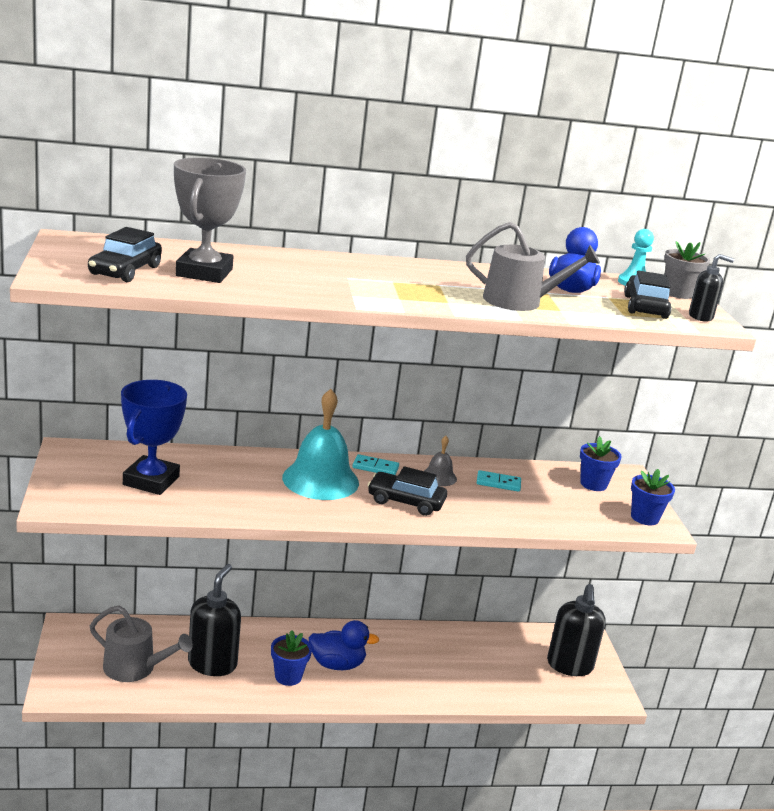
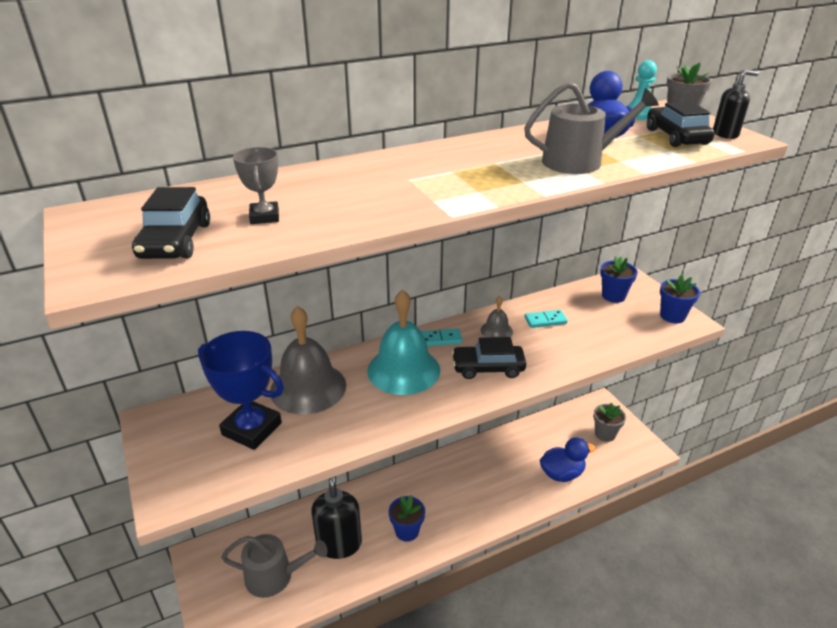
camera: 15 degrees left, 10 degrees up
blue trophy [121,380,187,495] -> blue trophy turned 60 degrees counterclockwise [198,331,284,450]
grey trophy [174,157,246,283] -> grey trophy [233,147,279,224], size x0.52
blue duck [309,620,379,670] -> blue duck moved to [540,437,596,482]
black soap dispenser [547,584,606,676] -> grey flower pot [593,403,626,442]
none -> grey bell [270,306,346,414]

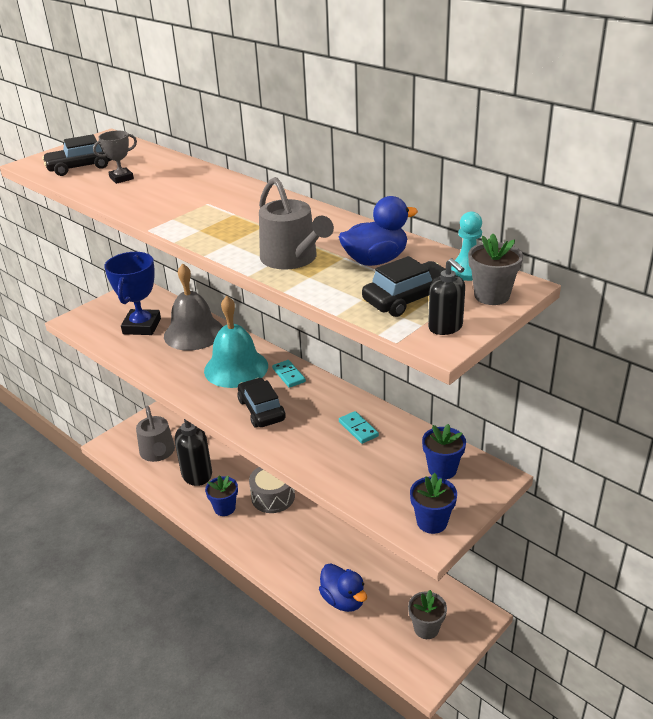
camera: 70 degrees right, 0 degrees up
grey bell [481,296,513,337] -> none
none -> grey drum [249,467,295,513]

